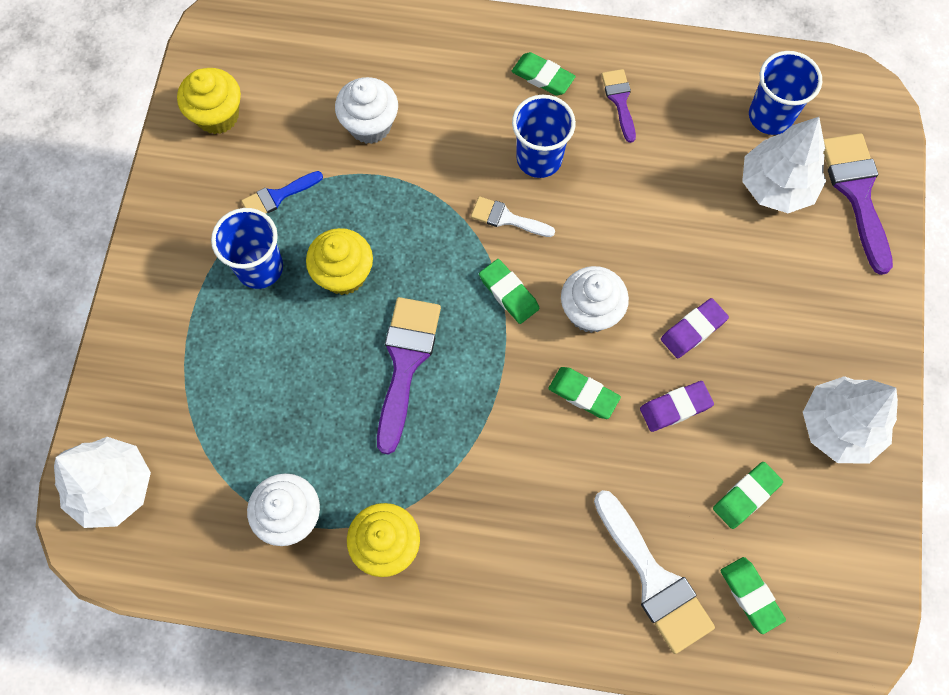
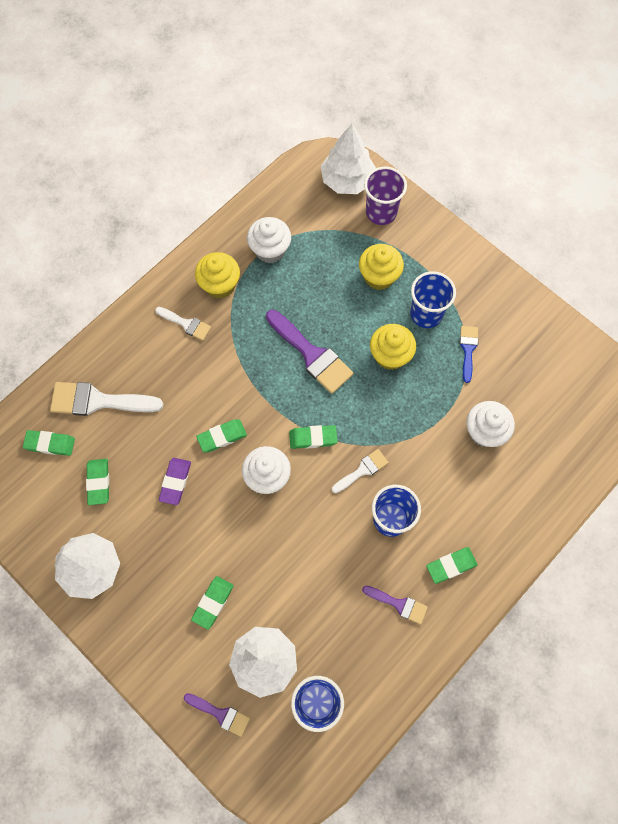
camera: 125 degrees right, 0 degrees up
yellow cupcake [177,68,241,134] -> yellow cupcake moved to [359,244,404,290]
purple eraser [661,298,729,358] -> none
purple brush [823,133,893,275] -> purple brush [184,693,250,737], size x0.56
none -> white brush [155,307,211,341]
none -> green eraser [191,576,234,630]
none -> purple cup [364,166,407,225]

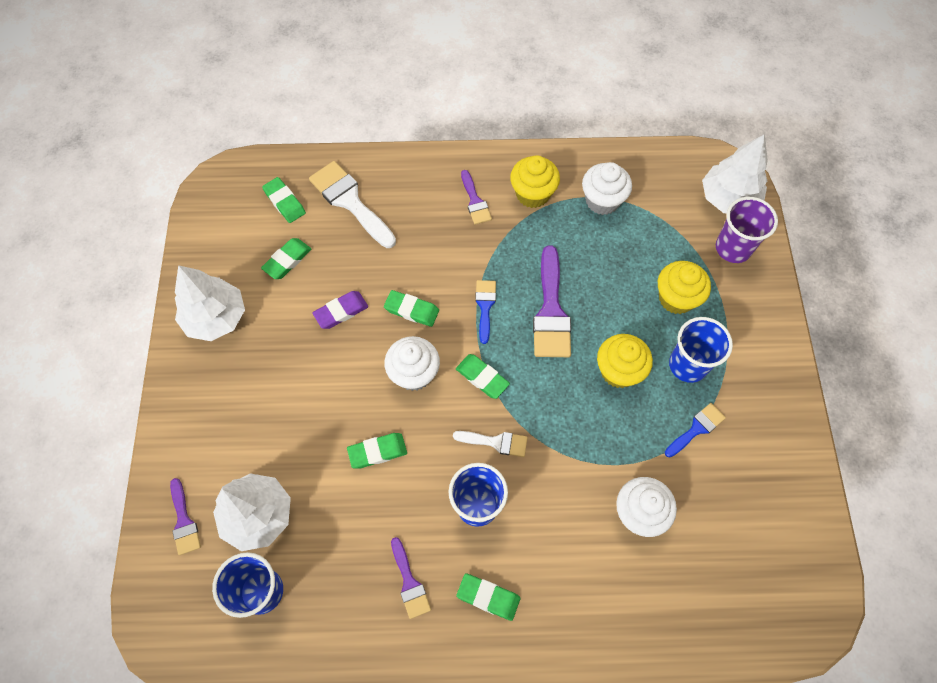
camera: 45 degrees right, 5 degrees down
white brush [155,307,211,341] -> purple brush [461,170,492,225]
green eraser [191,576,234,630] -> green eraser moved to [347,433,407,469]
none -> blue brush [475,280,496,344]

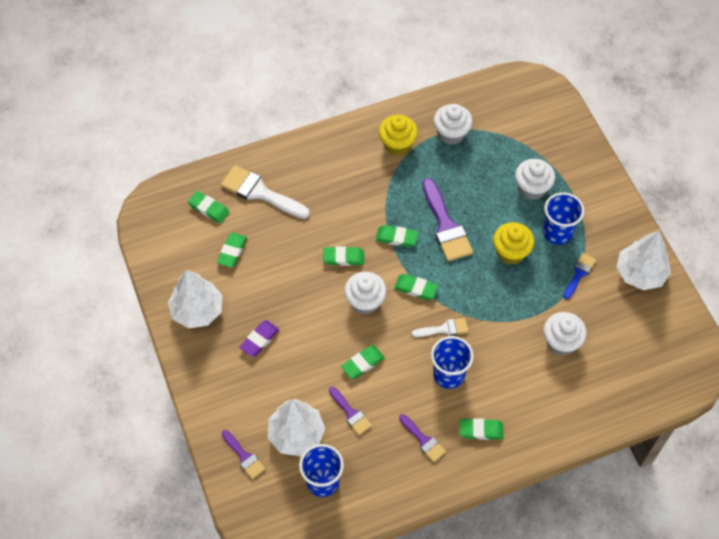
camera: 20 degrees left, 5 degrees down
purple eraser [312,291,368,329] -> purple eraser moved to [239,320,279,357]
purple brush [461,170,492,225] -> purple brush moved to [329,387,372,435]
blue brush [475,280,496,344] -> green eraser [376,225,418,247]
yellow cupcake [658,261,711,314] -> white cupcake [515,159,555,200]
white tree [702,134,768,213] -> white tree moved to [617,231,671,290]
purple cup [716,197,778,263] -> none

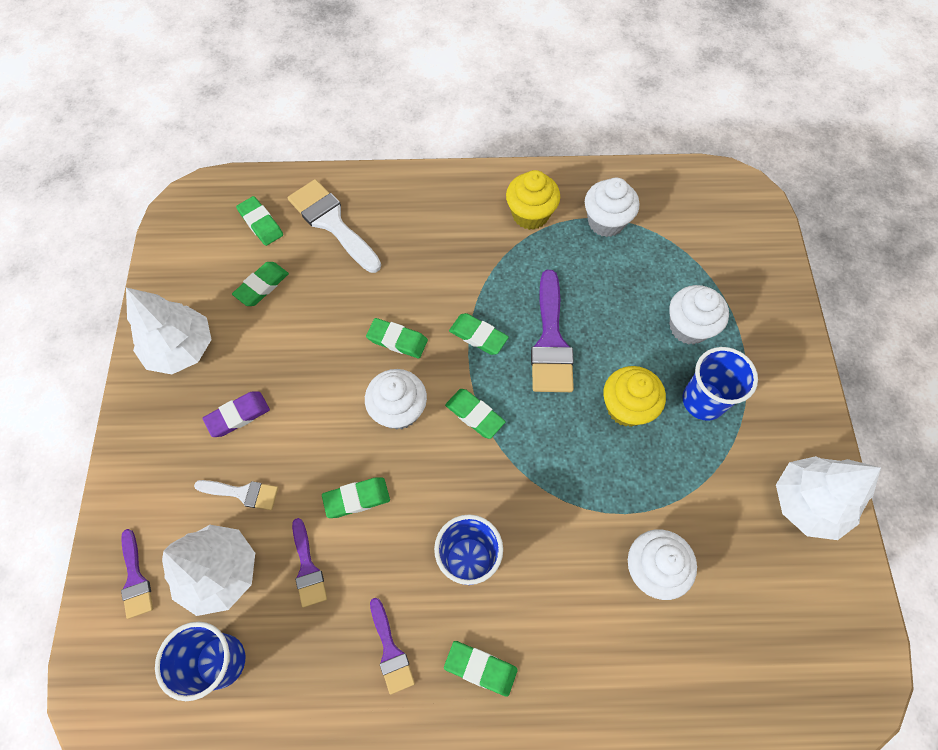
camera: 20 degrees right, 5 degrees up
white brush [412,318,468,337] -> white brush moved to [194,480,278,510]
blue brush [563,253,596,299] -> none

